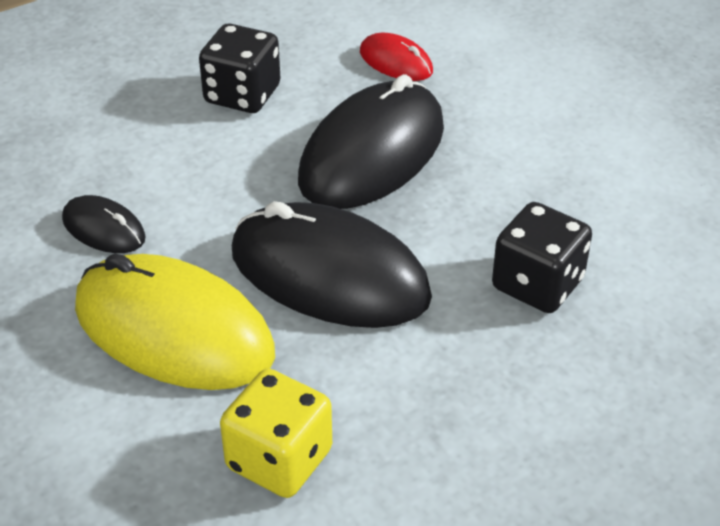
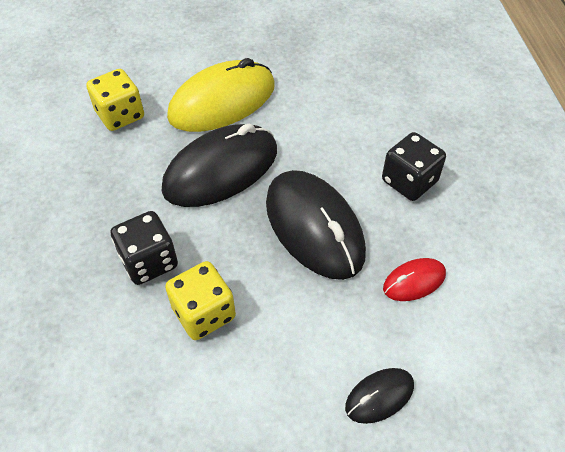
camera: 115 degrees right, 10 degrees up
black mouse [62,195,146,253] -> black mouse moved to [345,368,414,424]
none -> yellow dice [165,261,236,340]

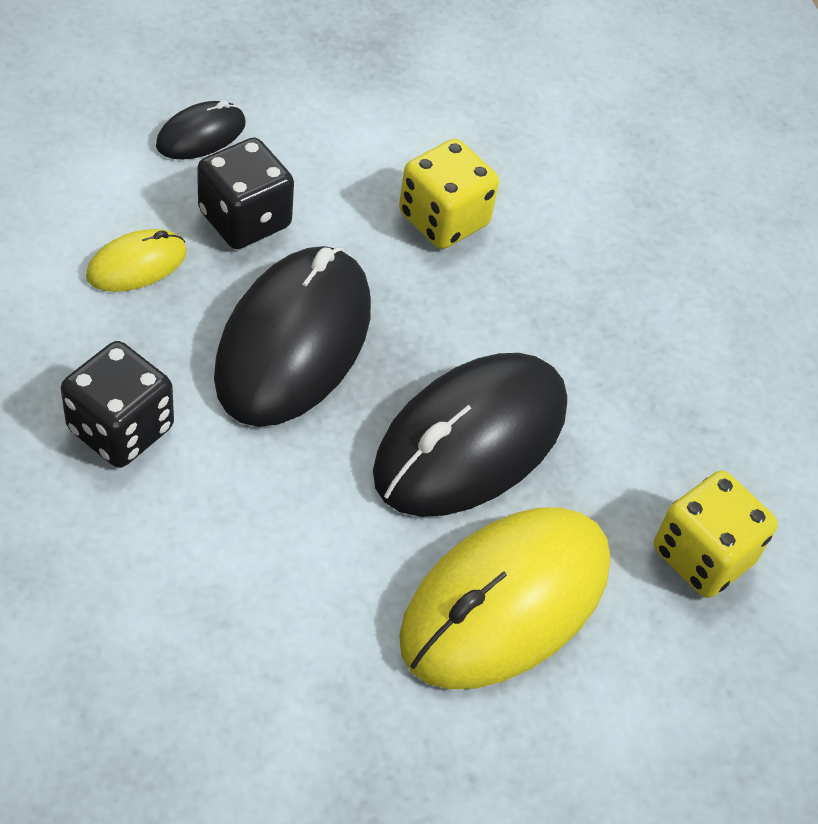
camera: 165 degrees right, 0 degrees up
black dice [111,211,178,285] -> black dice moved to [197,138,294,249]
black mouse [266,170,366,280] -> black mouse turned 60 degrees clockwise [214,246,371,427]
red mouse [383,258,446,301] -> yellow mouse [86,229,187,292]

